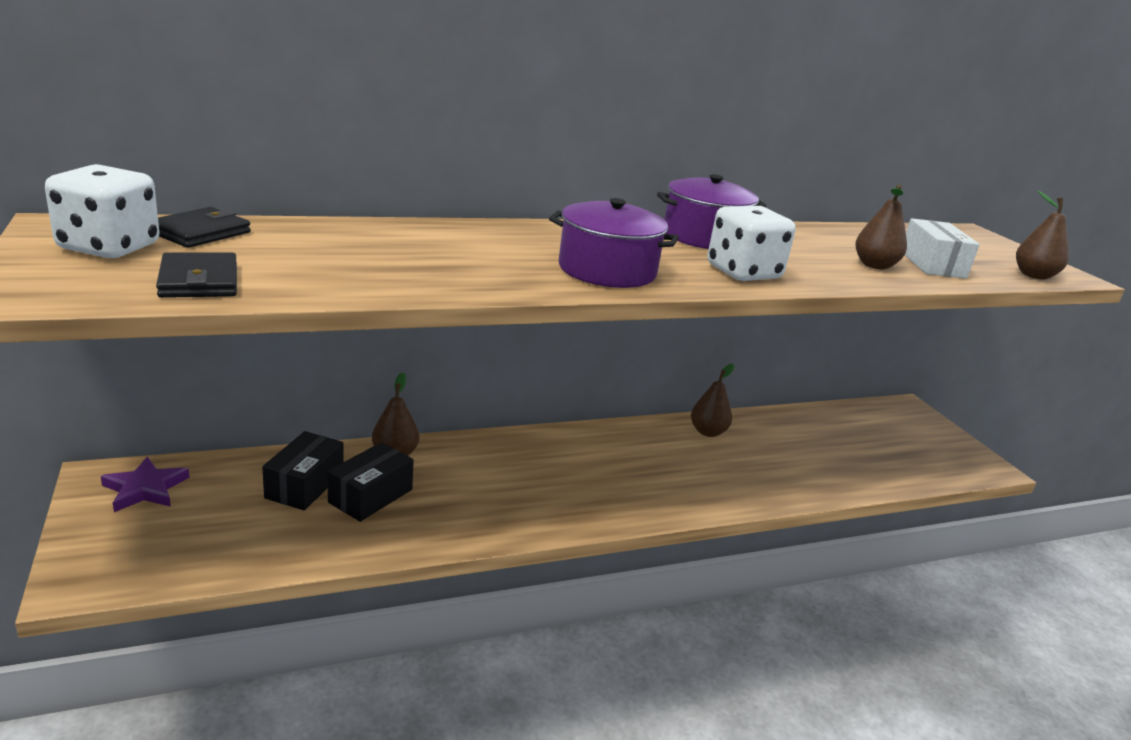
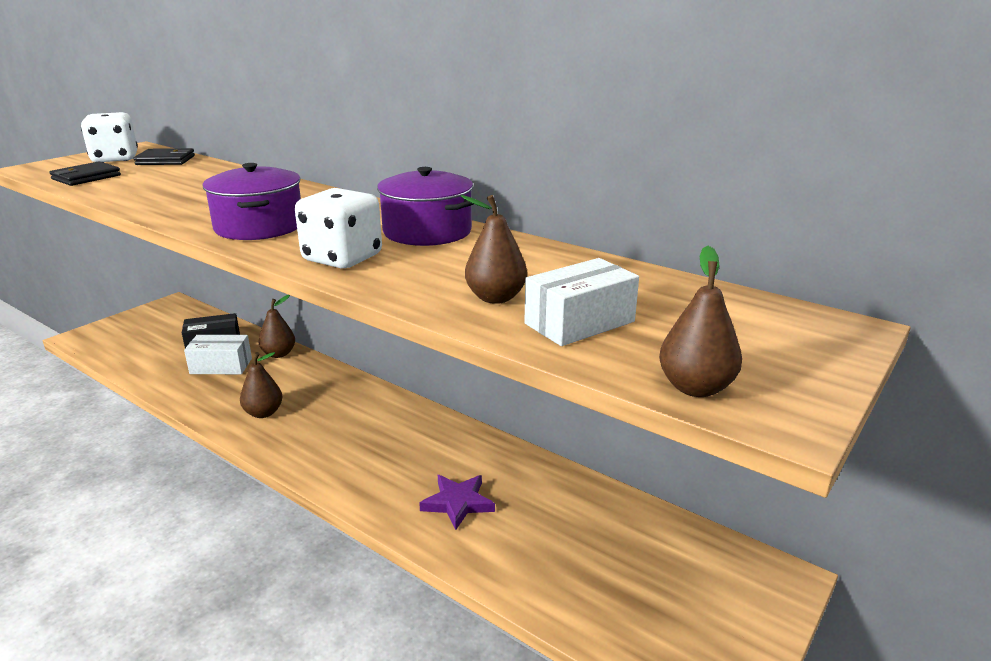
camera: 60 degrees right, 0 degrees up
purple star [101,457,190,512] -> purple star moved to [419,475,495,530]
black box [327,442,414,522] -> white box [184,335,252,374]
brown pear [691,364,735,437] -> brown pear moved to [240,352,282,418]

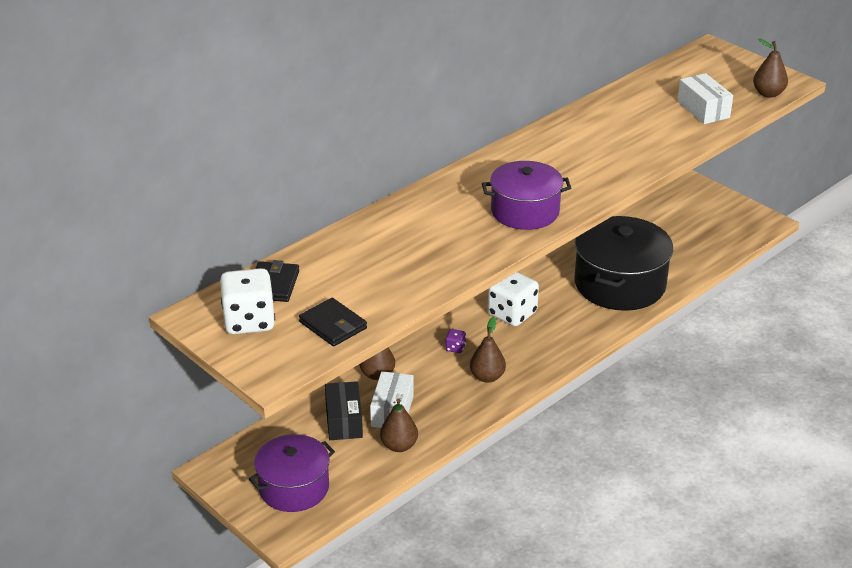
camera: 80 degrees left, 10 degrees up
white dice [295,188,382,268] -> white dice moved to [488,272,539,326]
purple pot [377,167,473,246] -> purple pot moved to [249,434,335,512]
purple star [419,475,495,530] -> black pot [575,216,673,311]
brown pear [461,195,527,304] -> brown pear moved to [380,398,418,452]
none -> purple dice [445,329,466,353]

